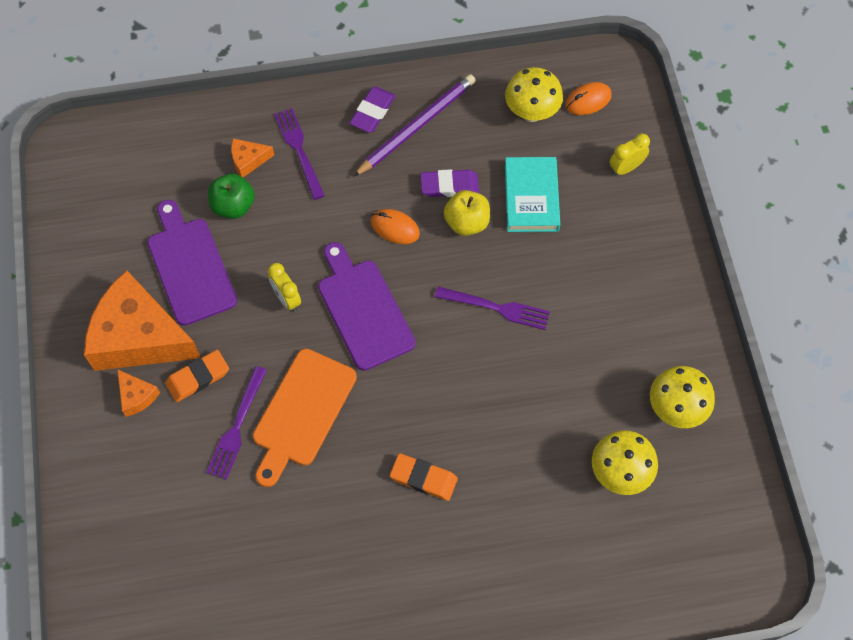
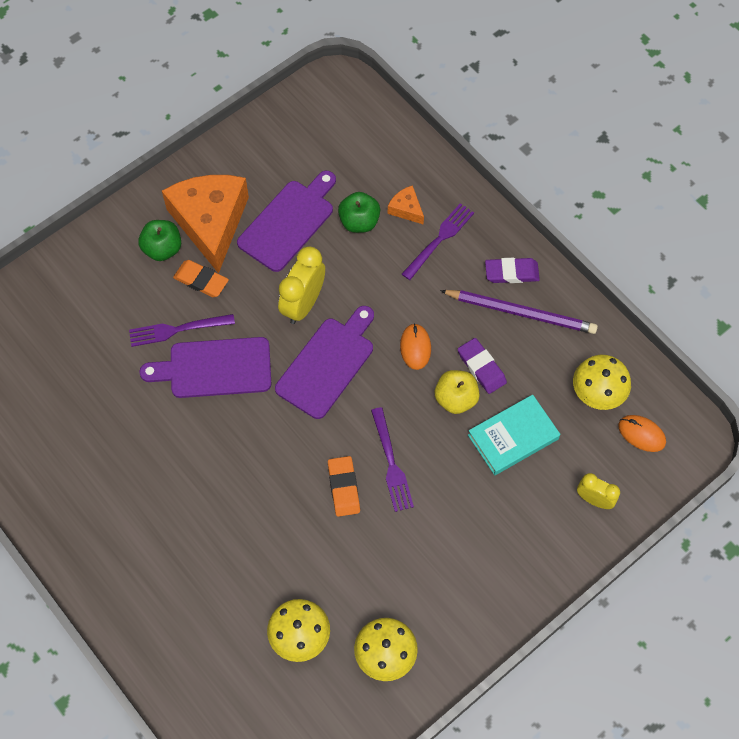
camera: 60 degrees right, 0 degrees up
orange cheese [117,369,160,417] -> green apple [138,220,181,261]
orange cutting board [253,349,357,487] -> purple cutting board [139,337,271,398]
yellow clock [268,263,301,312] -> yellow clock [278,247,325,324], size x1.66
orange eraser [390,453,458,501] -> orange eraser moved to [328,456,360,517]

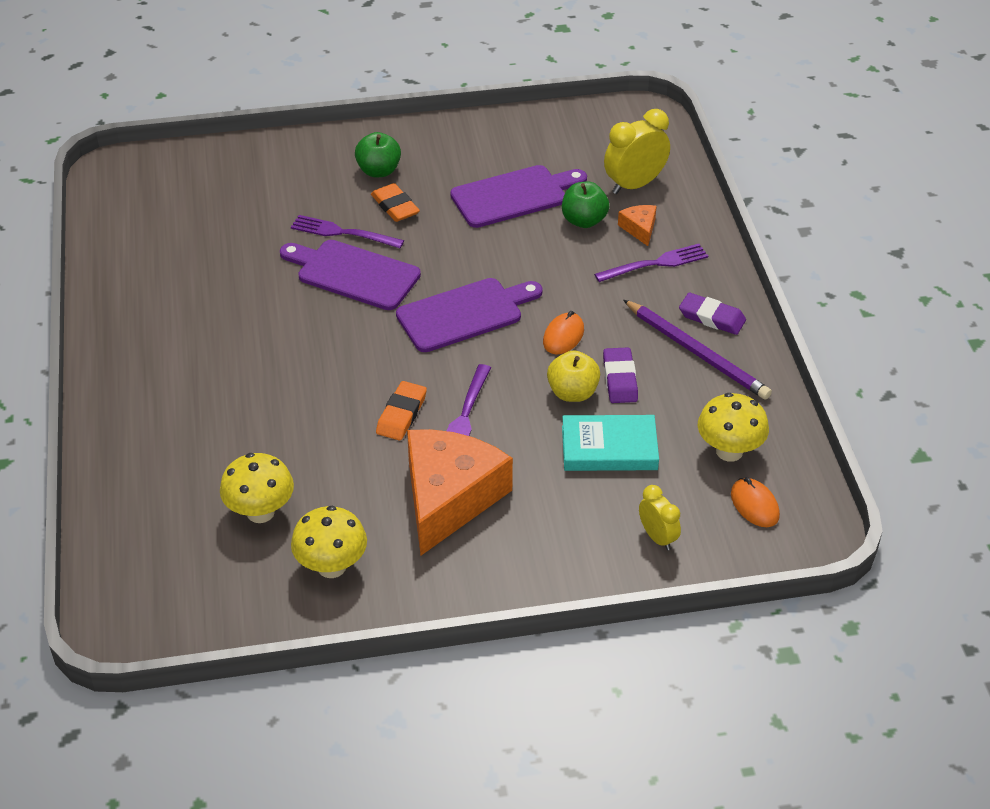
camera: 30 degrees right, 20 degrees down
orange cheese [162,175,249,274] -> orange cheese moved to [407,429,513,555]
yellow clock [278,247,325,324] -> yellow clock moved to [604,109,670,194]

